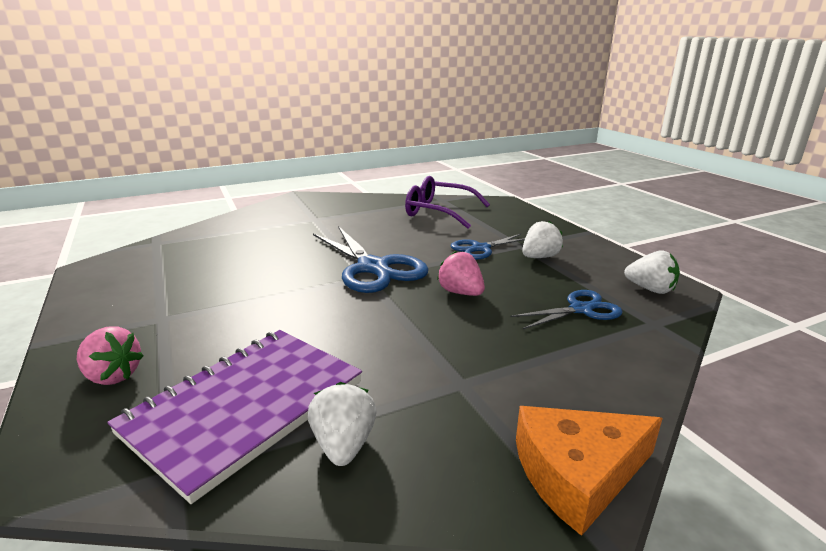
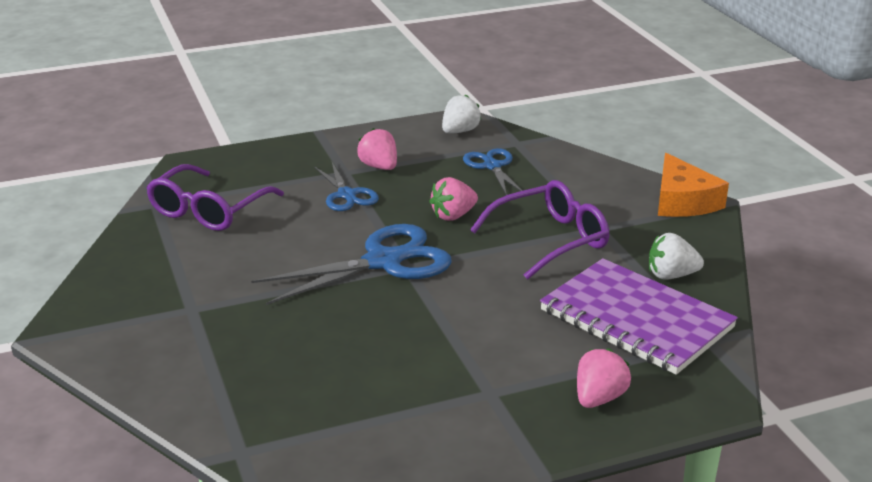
camera: 85 degrees left, 5 degrees up
white strawberry [522,221,563,258] -> pink strawberry [357,128,397,170]
none -> purple glasses [470,180,609,280]

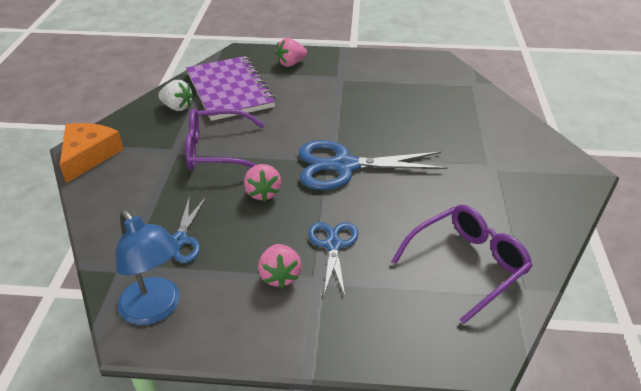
camera: 155 degrees left, 10 degrees up
pink strawberry [429,177,478,221] -> pink strawberry turned 90 degrees clockwise [244,164,282,201]
white strawberry [442,94,482,134] -> blue lamp [116,210,180,325]

